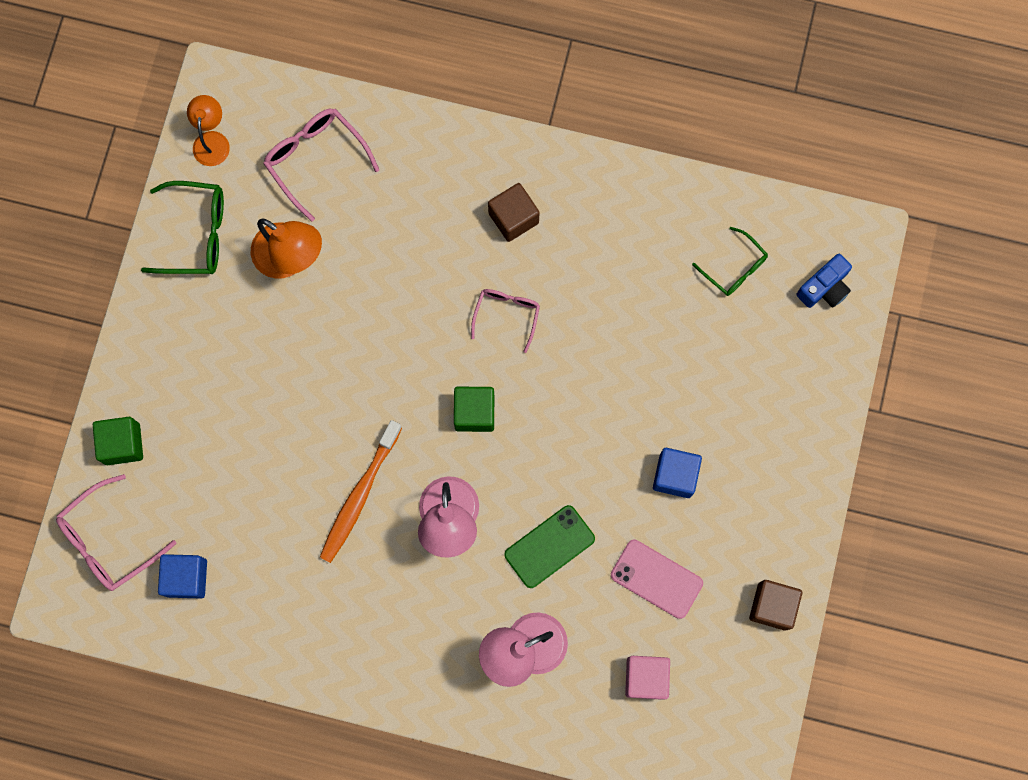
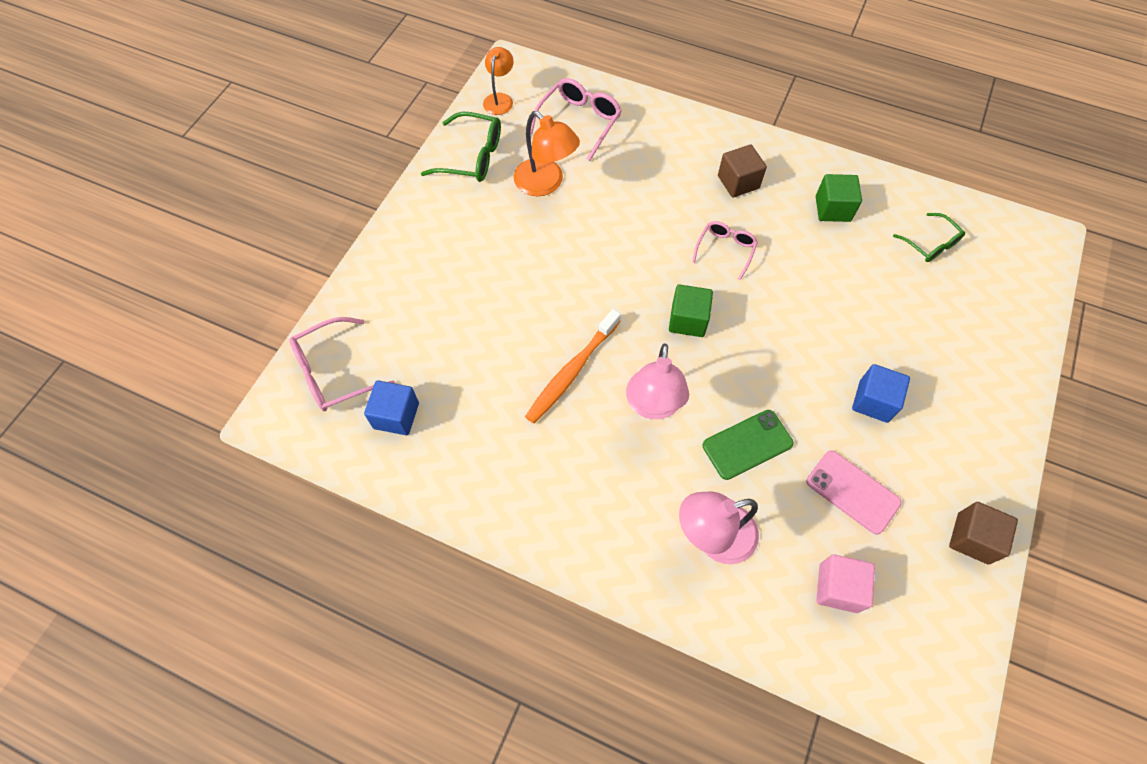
camera: 10 degrees right, 15 degrees down
green cube [93,417,143,465] -> green cube moved to [816,174,862,222]
pink glasses [263,109,379,222] -> pink glasses turned 60 degrees clockwise [530,78,622,161]
blue camera [796,254,852,308] -> none

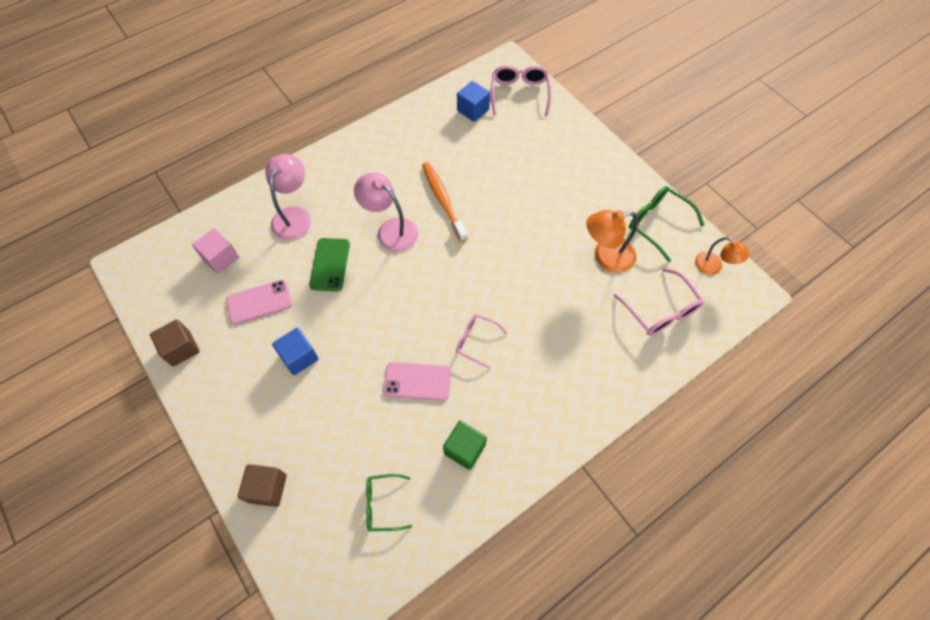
camera: 120 degrees right, 0 degrees up
green glasses [421,112,501,182] -> green glasses turned 90 degrees clockwise [629,186,704,262]
green cube [669,284,713,337] -> none
pink glasses [692,221,758,280] -> pink glasses turned 150 degrees clockwise [456,314,507,369]
brown cube [718,144,767,197] -> brown cube moved to [238,464,287,507]
none -> pink phone [383,362,451,401]

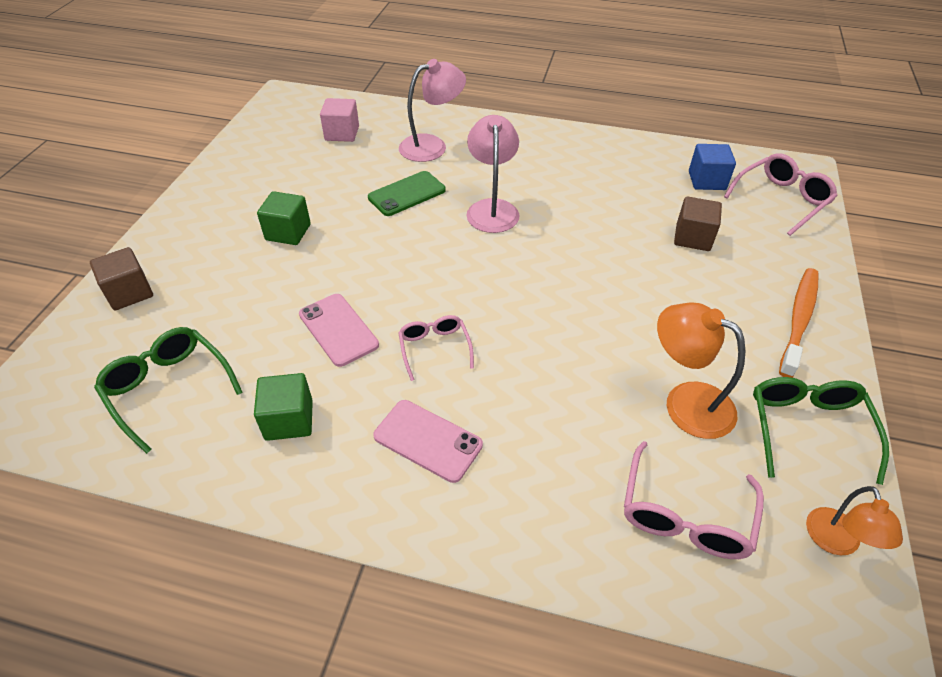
camera: 50 degrees right, 15 degrees down
brown cube [150,319,200,367] -> brown cube moved to [674,197,722,251]
pink phone [226,280,292,325] -> pink phone moved to [373,400,483,483]
blue cube [272,328,319,375] -> green cube [257,191,311,245]
green glasses [366,474,412,531] -> green glasses [94,327,243,454], size x1.54
orange toothbrush [422,162,468,242] -> orange toothbrush moved to [779,268,819,378]

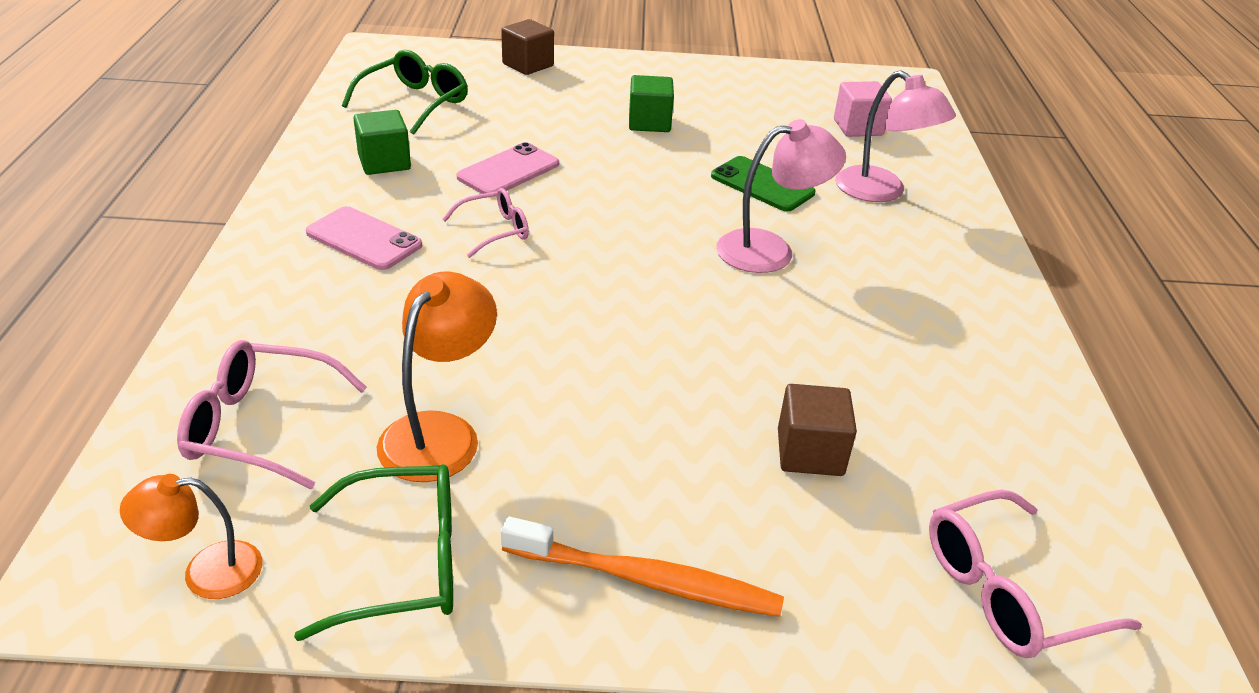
camera: 75 degrees right, 10 degrees down
pink phone [373,400,483,483] -> pink phone turned 75 degrees counterclockwise [306,206,422,270]
blue cube [689,144,736,190] -> none
pink glasses [724,153,838,236] -> pink glasses turned 120 degrees clockwise [929,490,1142,658]

